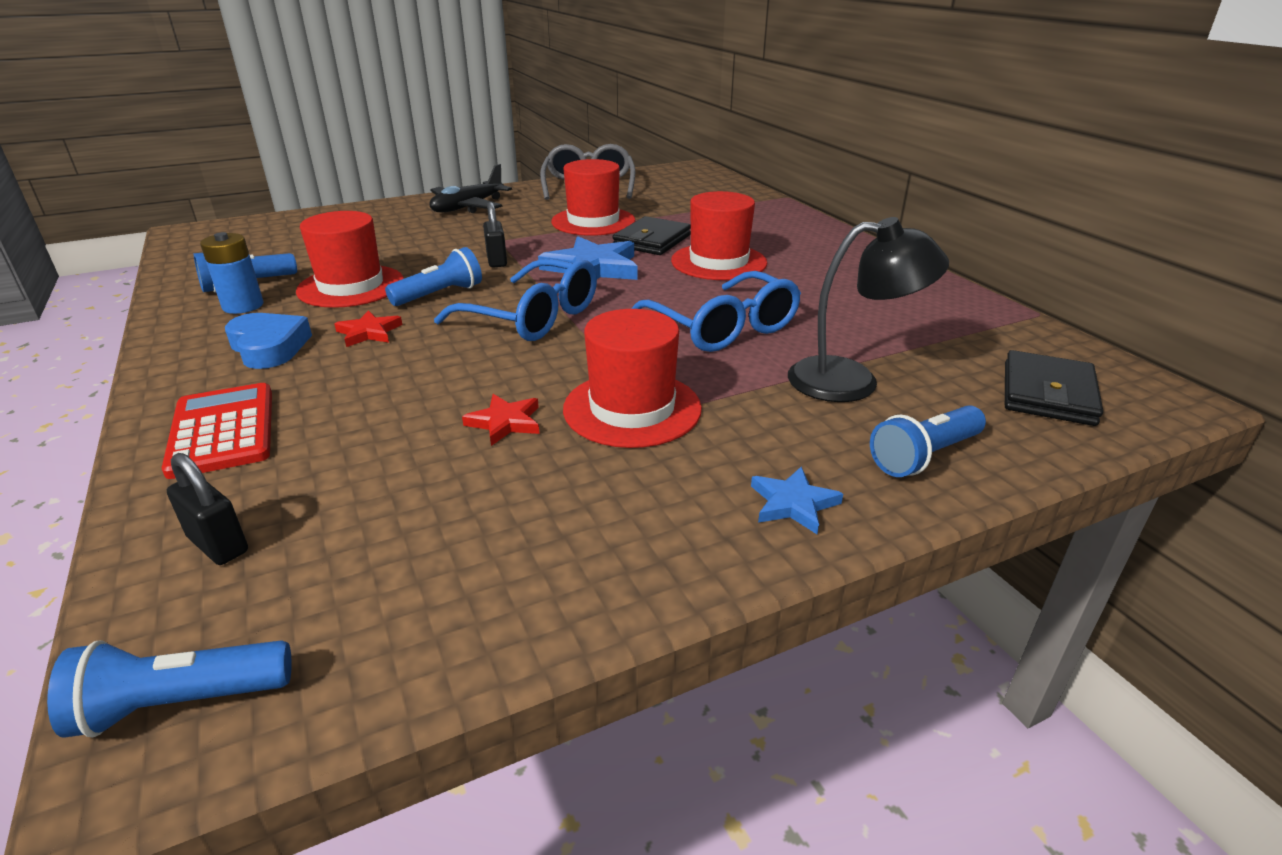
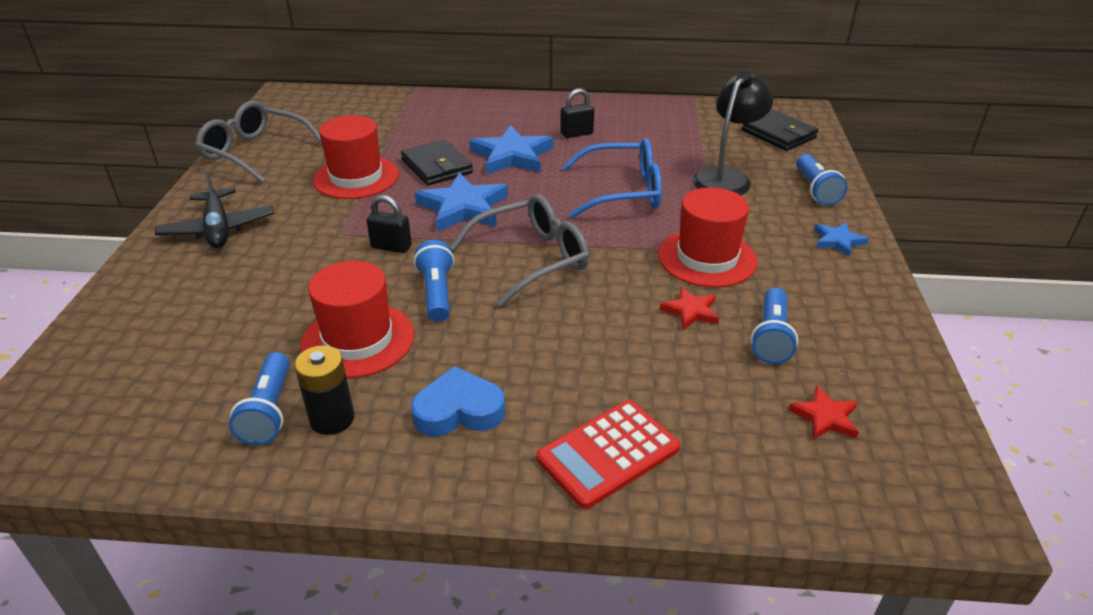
camera: 60 degrees left, 5 degrees up
blue flashlight [47,640,292,738] -> blue flashlight moved to [751,288,798,364]
red calculator [162,383,272,479] -> red calculator turned 45 degrees counterclockwise [536,400,680,509]
black padlock [167,453,248,565] -> black padlock moved to [561,88,594,138]
blue battery [200,232,263,314] -> black battery [294,345,354,435]
red star [335,310,402,347] -> red star moved to [788,385,859,440]
blue glasses [434,259,597,341] -> grey glasses [450,194,589,307]
red hat [671,191,767,280] -> blue star [470,125,553,174]

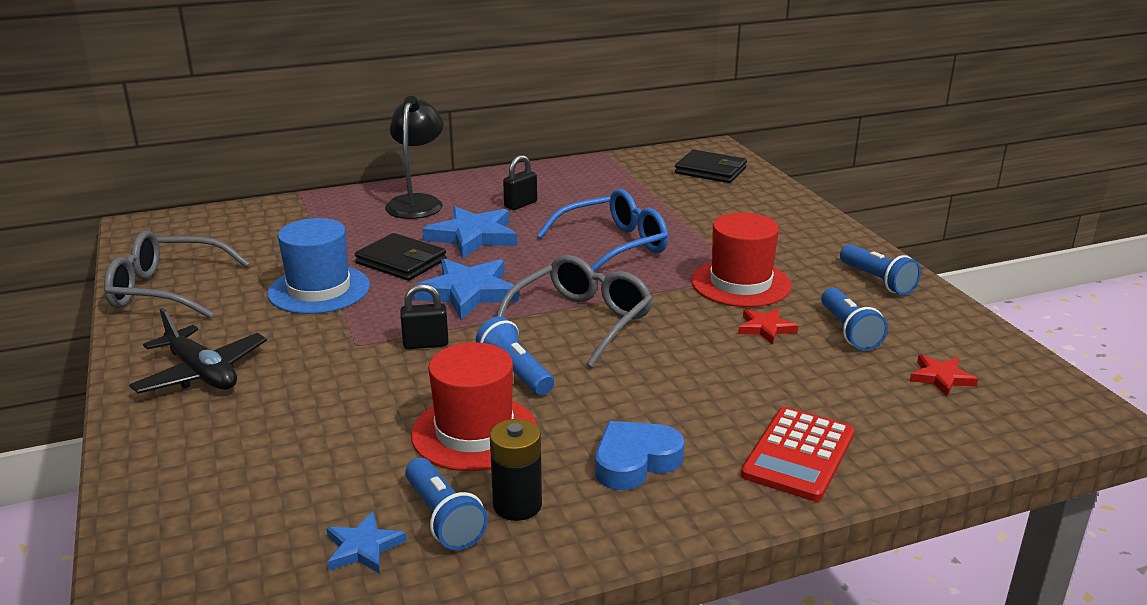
camera: 25 degrees left, 10 degrees down
red hat [313,115,399,199] -> blue hat [267,218,370,314]
black lamp [693,71,773,195] -> black lamp moved to [385,96,444,219]
blue flashlight [796,154,848,205] -> blue flashlight moved to [840,244,921,295]
blue star [814,222,869,257] -> blue star moved to [326,512,407,574]

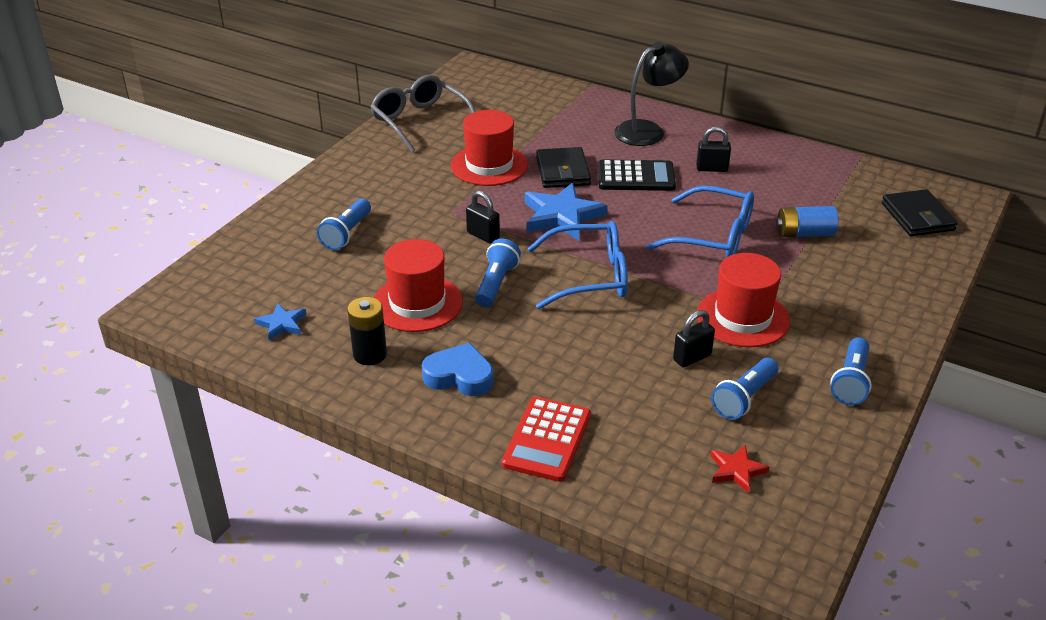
camera: 50 degrees right, 10 degrees up
black plane [129,308,267,394] -> none
blue hat [267,218,370,314] -> red hat [451,110,528,186]
blue flashlight [405,458,488,550] -> blue flashlight moved to [317,199,371,250]
blue star [422,206,517,258] -> black calculator [598,159,676,191]
grey glasses [496,255,653,367] -> blue glasses [527,221,628,309]
red star [738,308,798,345] -> black padlock [673,310,715,368]
red calculator [741,407,855,501] -> red calculator turned 60 degrees counterclockwise [502,397,591,482]
none -> blue battery [776,206,838,237]

